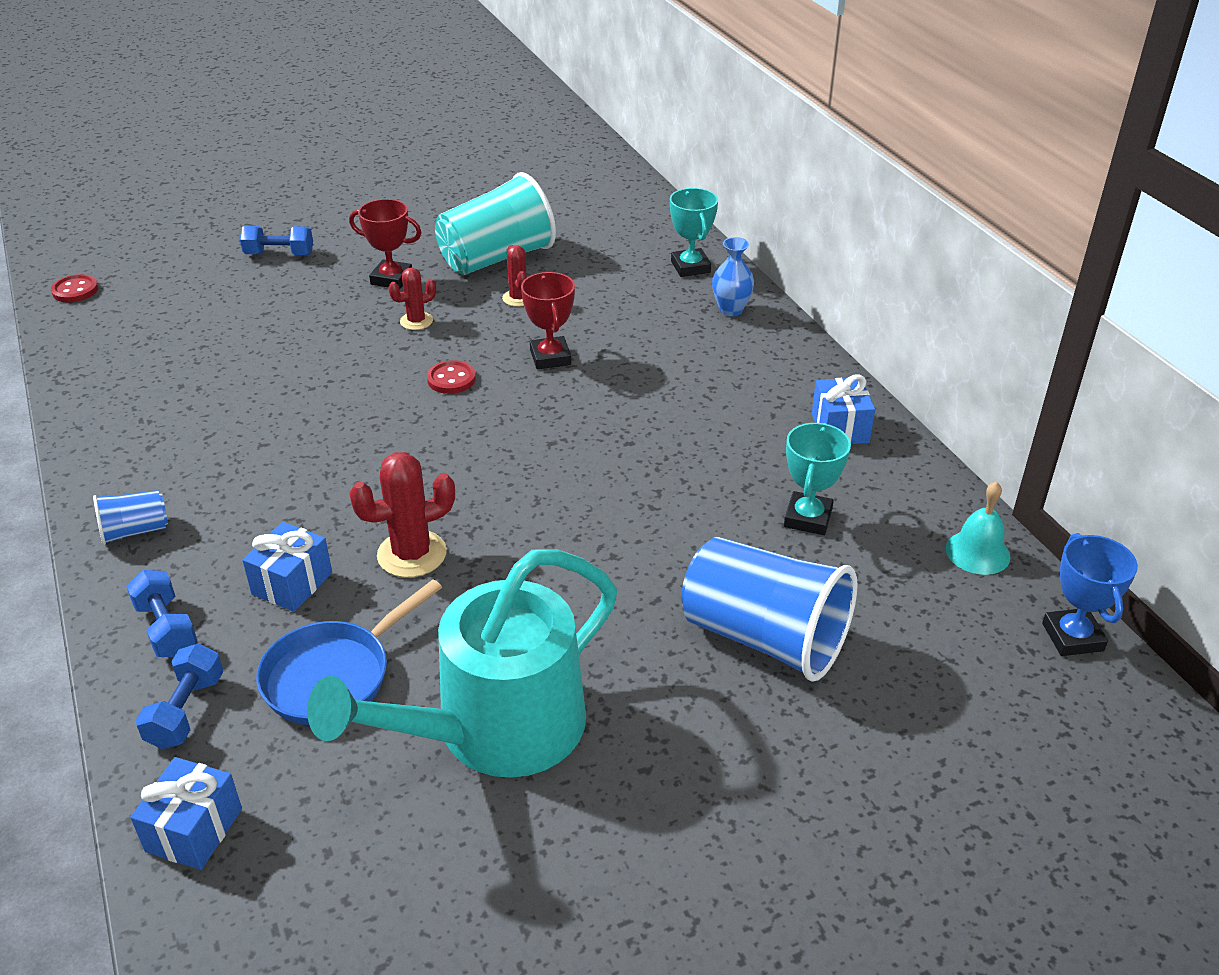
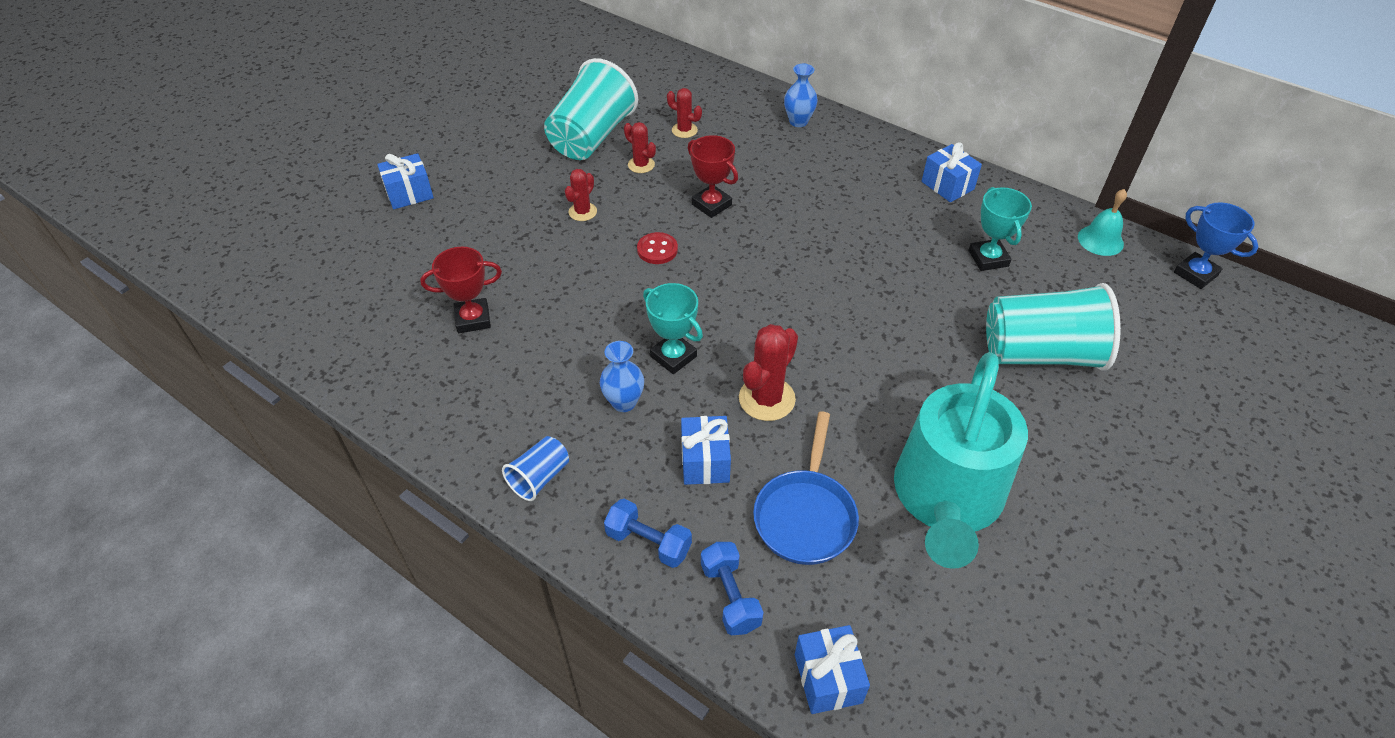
camera: 30 degrees left, 10 degrees up
red button [51,274,98,303] -> none
blue dumbbell [240,226,313,255] -> blue gift [377,153,434,209]
red trophy [349,199,422,289] -> red trophy moved to [420,247,502,333]
turquoise trophy [670,188,718,277] -> turquoise trophy moved to [643,283,703,374]
blue cup [681,537,858,682] -> turquoise cup [986,283,1121,371]
none -> blue vase [600,341,644,412]
none -> red cactus [667,88,702,138]

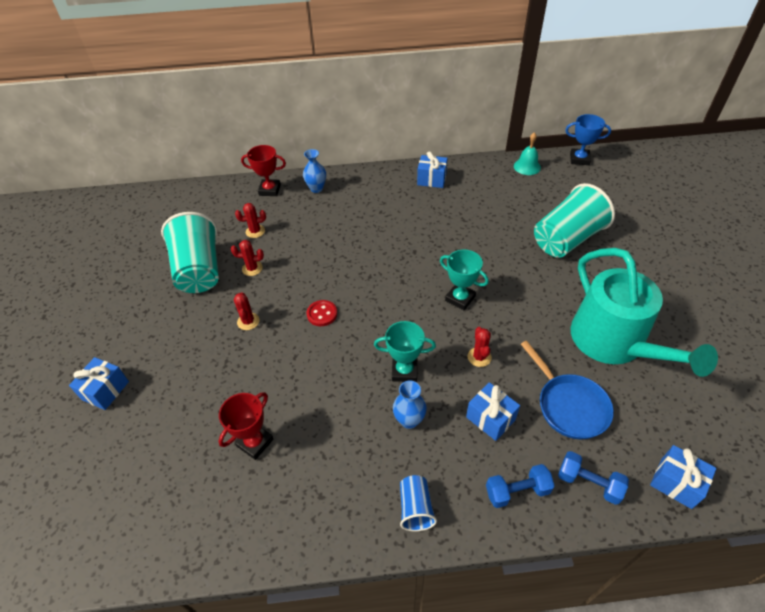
camera: 40 degrees left, 0 degrees up
red trophy [688,135,738,218] -> red trophy moved to [241,145,286,196]
red cactus [739,324,798,421] -> red cactus [467,327,492,367], size x0.60
turquoise trophy [969,187,1032,271] -> turquoise trophy moved to [440,250,489,310]

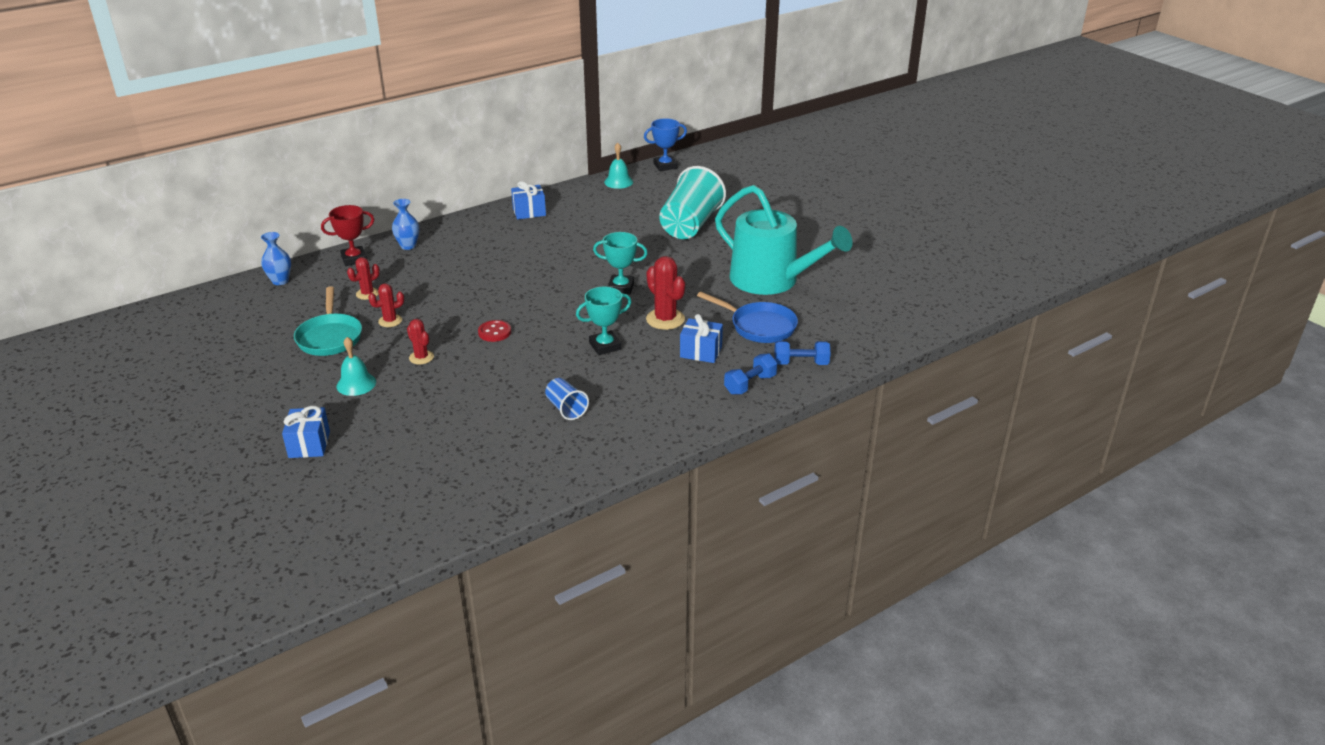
camera: 30 degrees left, 15 degrees down
turquoise cup [161,212,219,293] -> turquoise pan [294,286,362,356]
red trophy [219,392,274,460] -> none
blue vase [393,380,427,429] -> blue vase moved to [261,232,291,285]
blue cup [400,475,437,531] -> blue cup moved to [545,378,589,420]
red cactus [467,327,492,367] -> red cactus [646,256,685,330], size x1.66
blue gift [650,445,716,509] -> none
none -> turquoise bell [337,337,376,396]

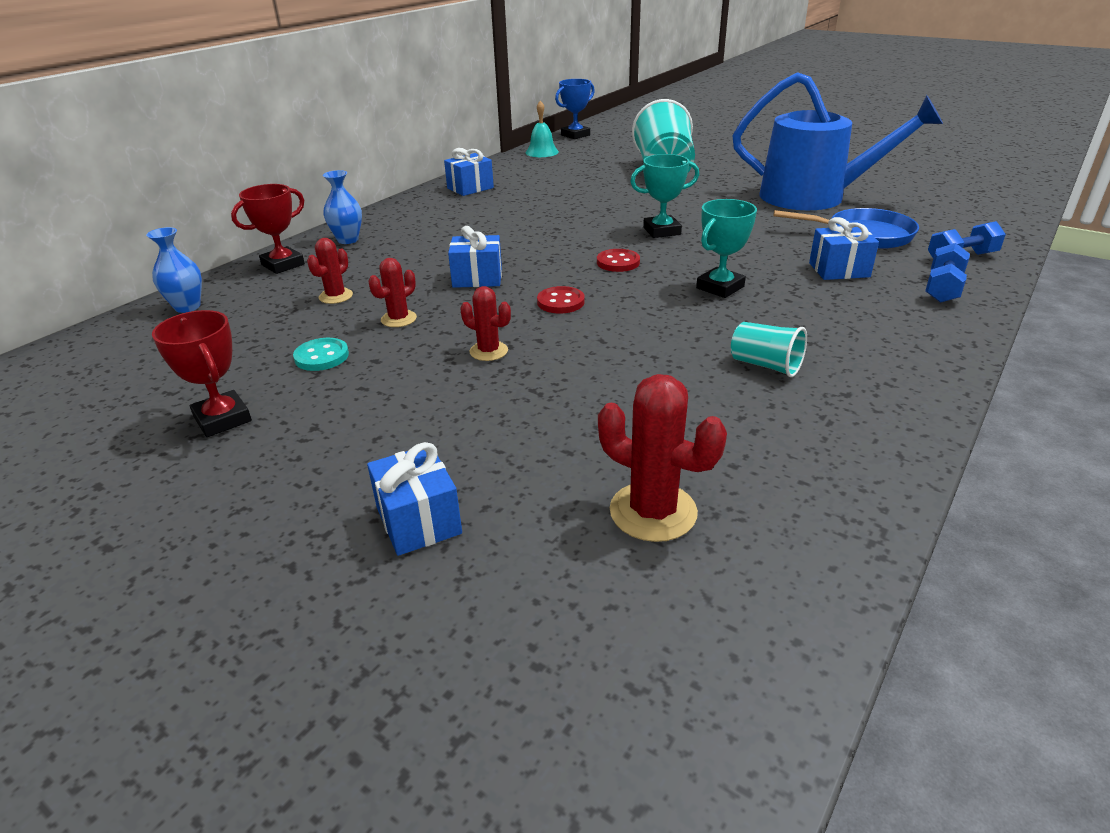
camera: 20 degrees left, 0 degrees up
turquoise pan [294,286,362,356] -> turquoise button [293,338,349,371]
turquoise bell [337,337,376,396] -> none
blue cup [545,378,589,420] -> turquoise cup [731,322,807,377]
red cactus [646,256,685,330] -> red cactus moved to [598,374,727,542]
turquoise watering can [715,185,853,295] -> blue watering can [732,72,943,210]
none -> red trophy [152,310,252,437]
none -> blue gift [448,226,502,288]
none -> red button [597,249,640,272]

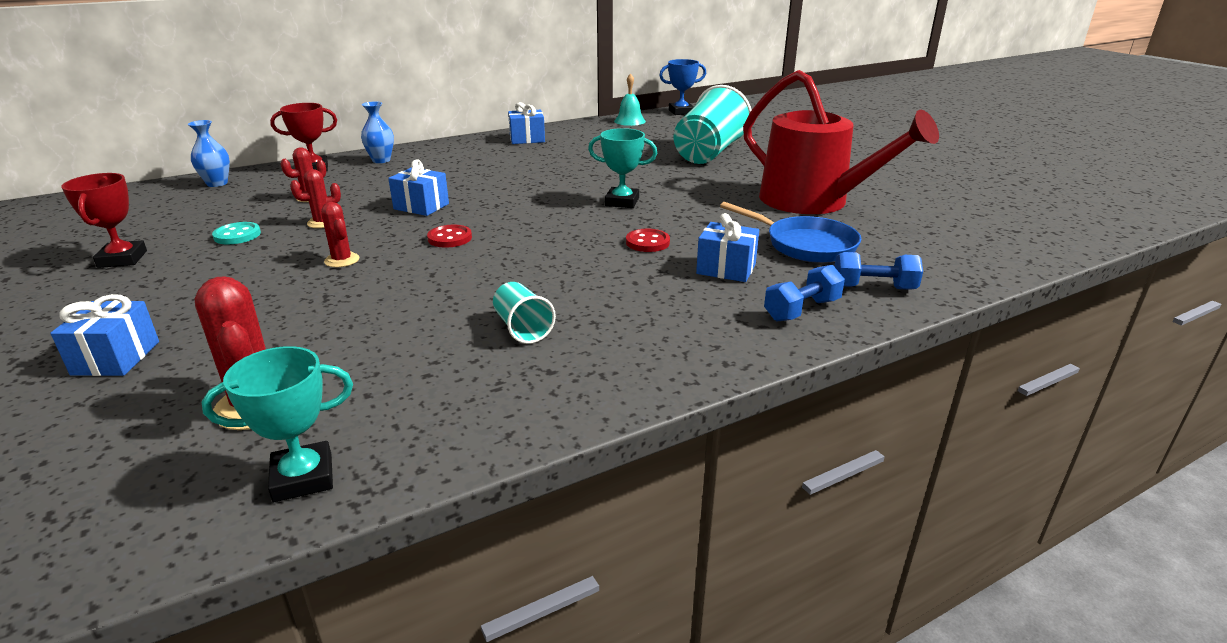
camera: 25 degrees right, 5 degrees down
red button [597,249,640,272] -> red button moved to [626,229,670,252]
turquoise trophy [696,199,757,298] -> turquoise trophy moved to [202,346,353,502]
blue watering can [732,72,943,210] -> red watering can [743,70,939,214]

